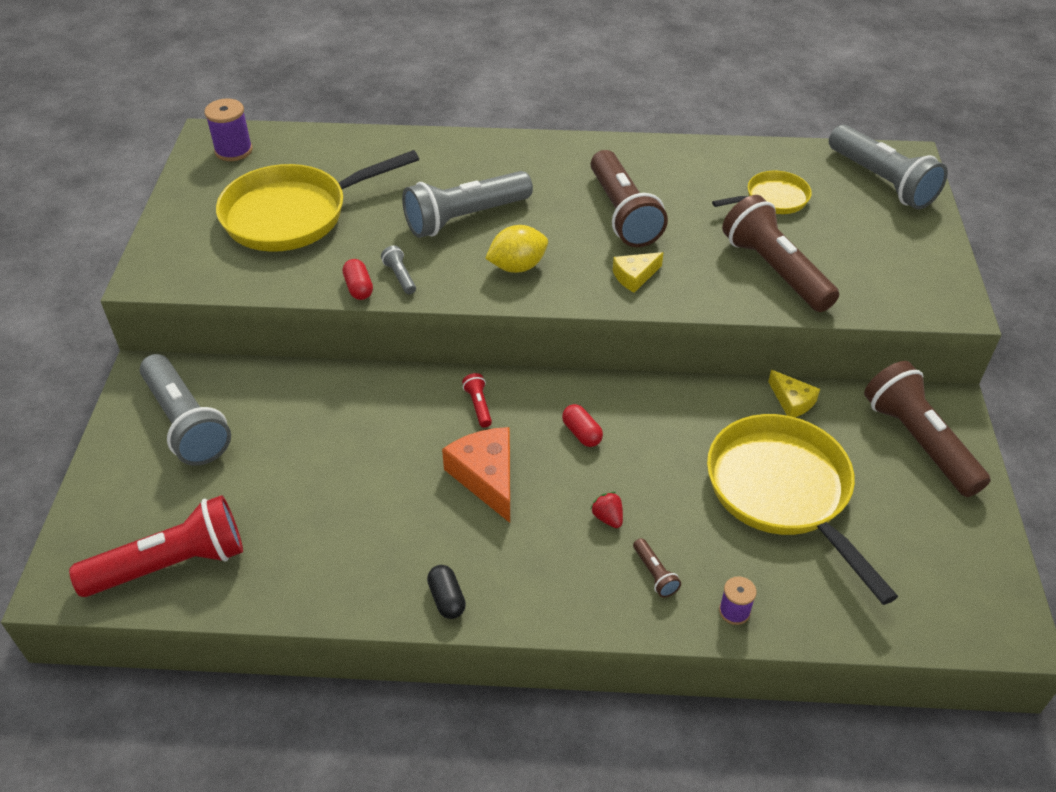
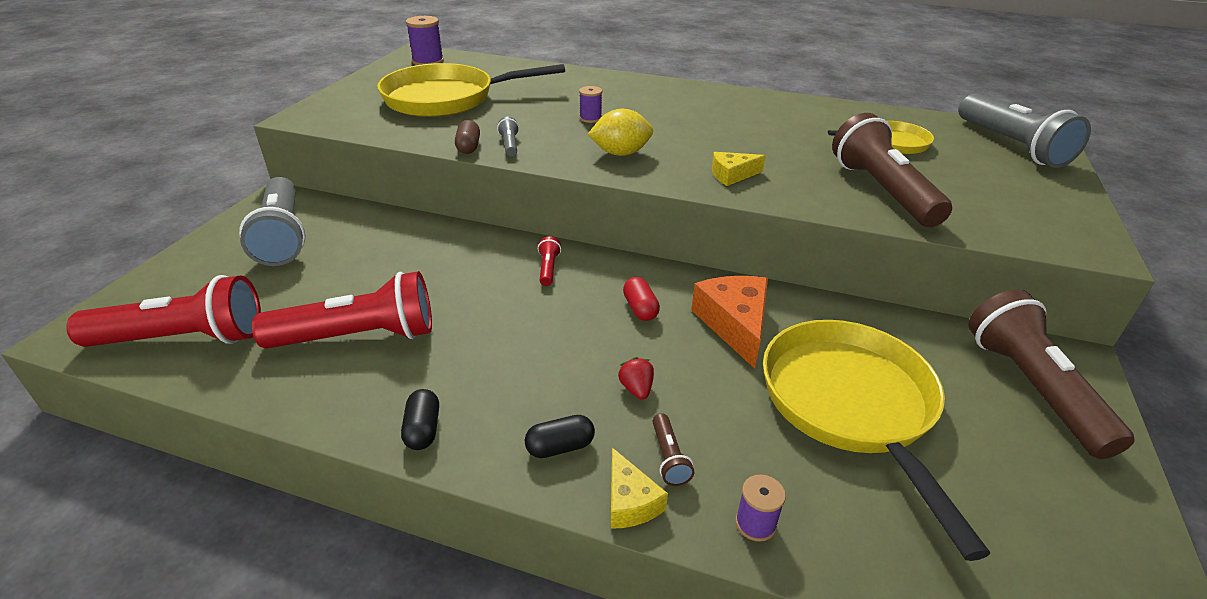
camera: 15 degrees right, 10 degrees down
red capsule [343,259,373,300] -> brown capsule [455,120,480,154]
grey flashlight [402,171,533,238] -> purple spool [579,86,602,123]
orange cheese [442,427,510,523] -> orange cheese moved to [691,276,768,369]
brown flashlight [591,150,668,247] -> none
yellow cheese [768,370,820,417] -> yellow cheese moved to [611,448,668,529]
none -> red flashlight [252,271,432,349]
none -> black capsule [525,415,595,458]

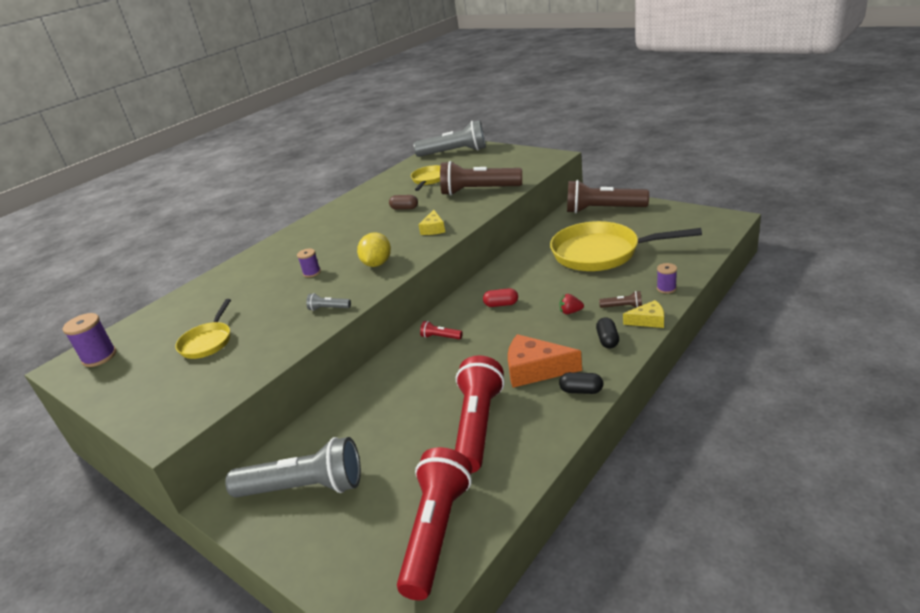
camera: 65 degrees left, 5 degrees down
yellow pan [377,63,565,117] -> yellow pan [175,299,231,359], size x0.52
brown capsule [455,120,480,154] -> brown capsule moved to [389,195,418,210]
orange cheese [691,276,768,369] -> orange cheese moved to [508,334,582,388]

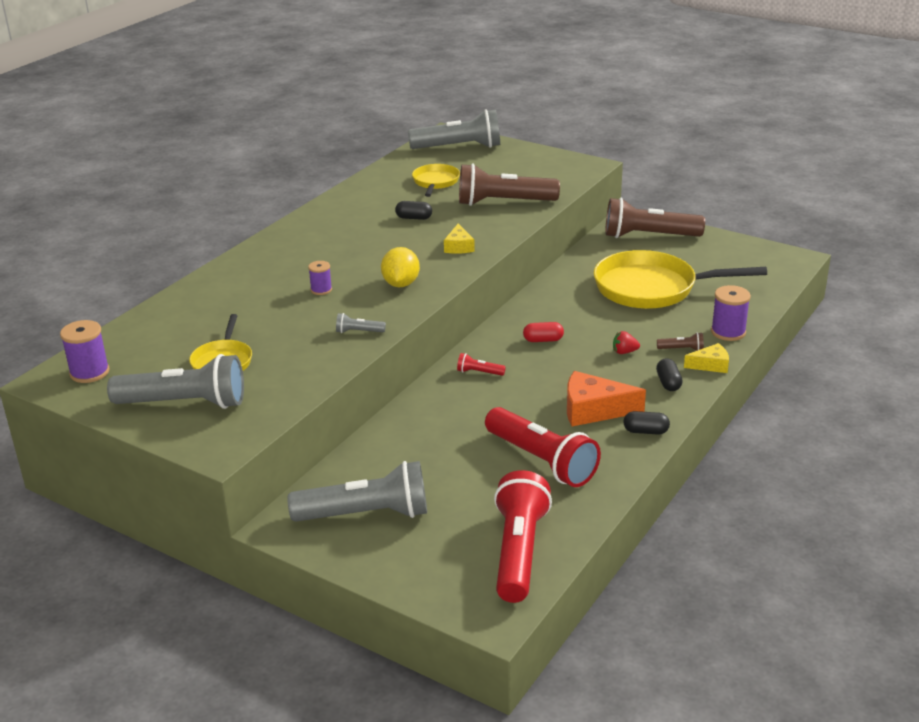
camera: 10 degrees left, 0 degrees up
brown capsule [389,195,418,210] -> black capsule [395,201,432,220]
red flashlight [455,355,505,473] -> red flashlight turned 135 degrees clockwise [485,407,601,487]
purple spool [657,263,677,294] -> purple spool [711,285,751,341], size x1.63
none -> grey flashlight [107,354,244,409]

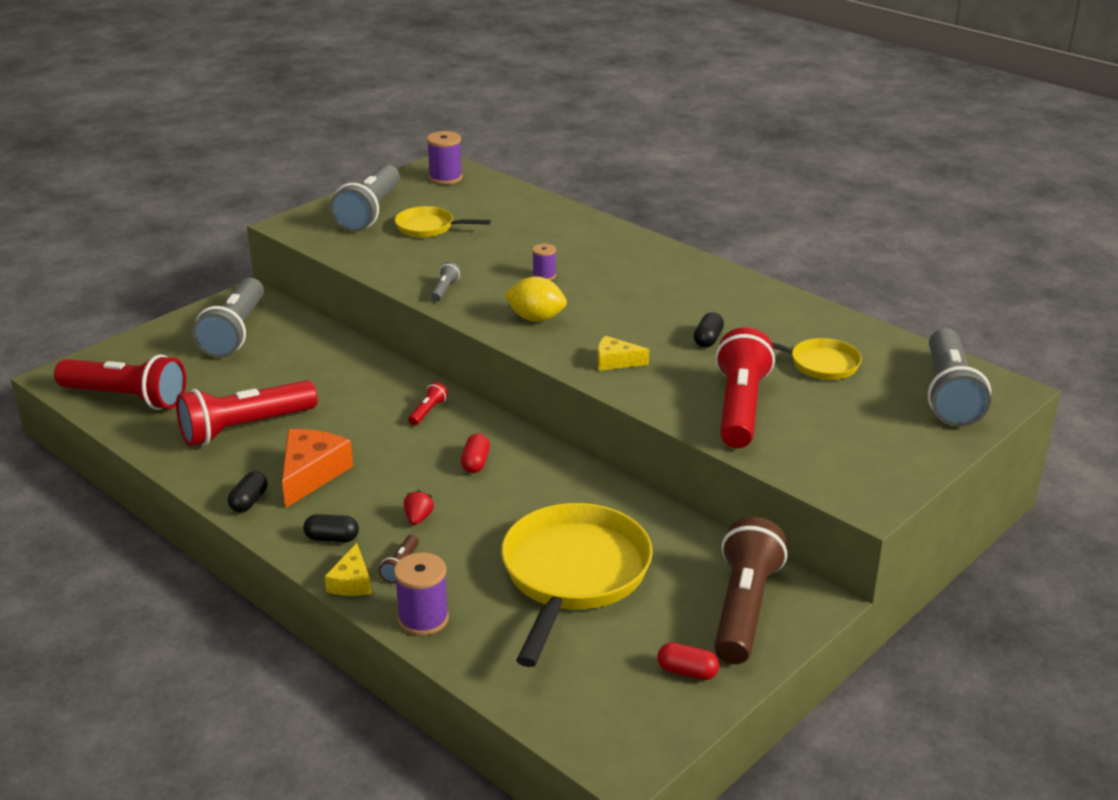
camera: 100 degrees right, 0 degrees up
brown flashlight [459,164,560,206] -> red flashlight [715,327,775,448]
none -> red capsule [657,642,719,680]

